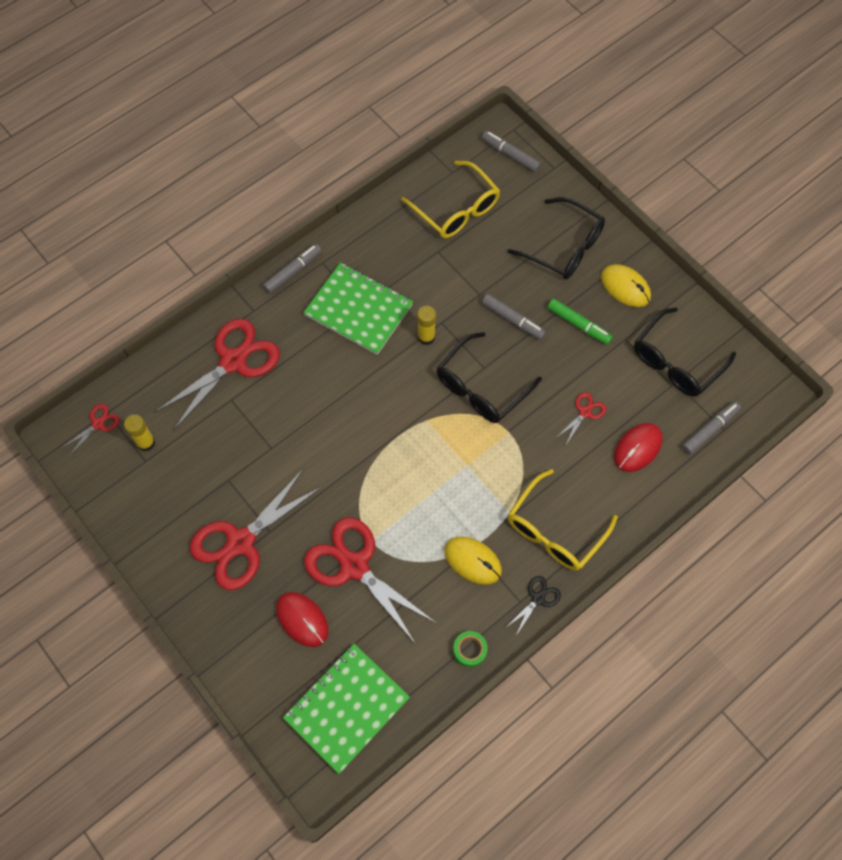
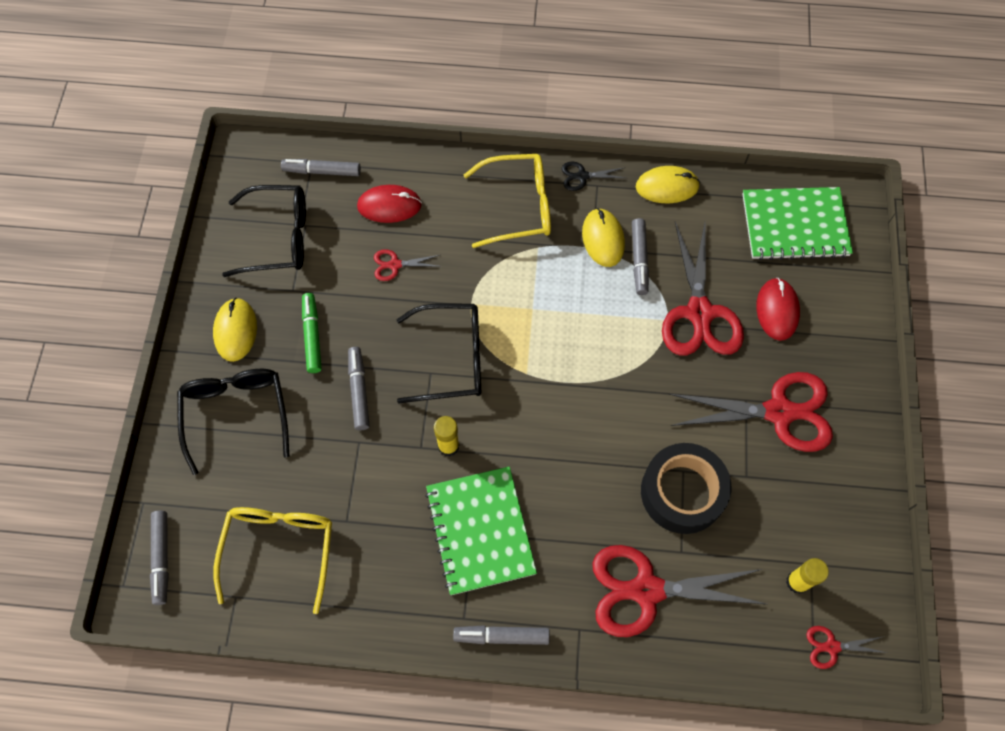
camera: 135 degrees left, 0 degrees up
green tape [453,631,488,667] -> yellow mouse [636,166,700,203]
none -> grey marker [632,218,649,295]
none -> black tape [641,443,732,534]

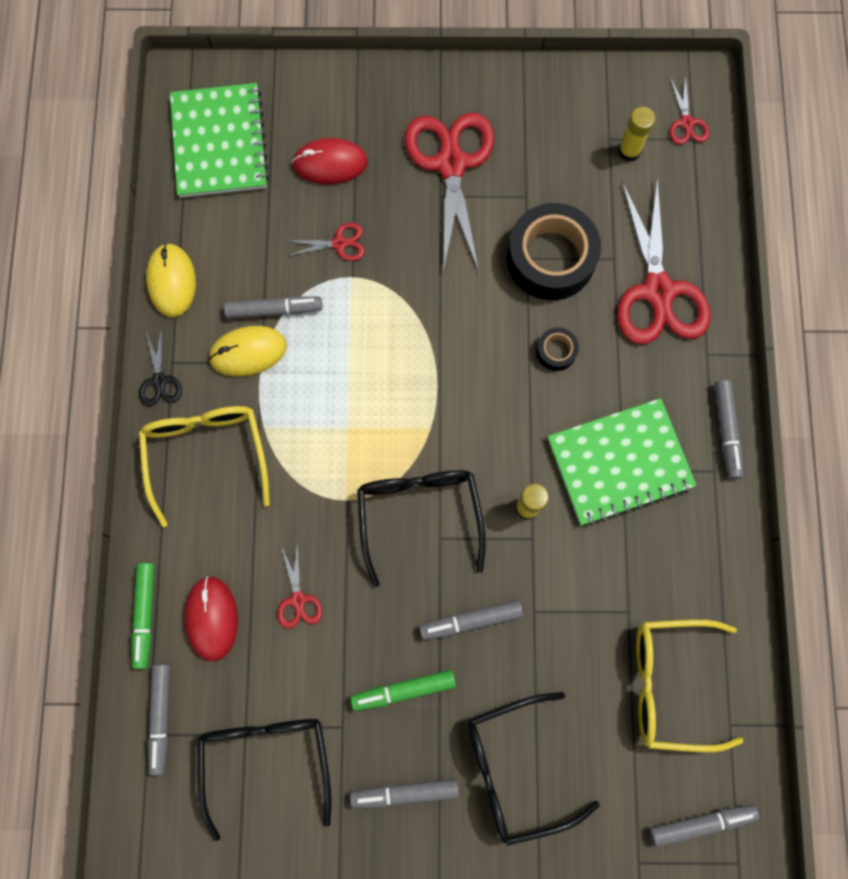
camera: 95 degrees left, 10 degrees up
yellow mouse [213,298,257,362] -> grey marker [350,779,459,808]
red scissors [662,222,744,356] -> red scissors [288,222,365,261], size x0.45
none -> green marker [131,563,154,669]
none -> black tape [536,327,579,371]

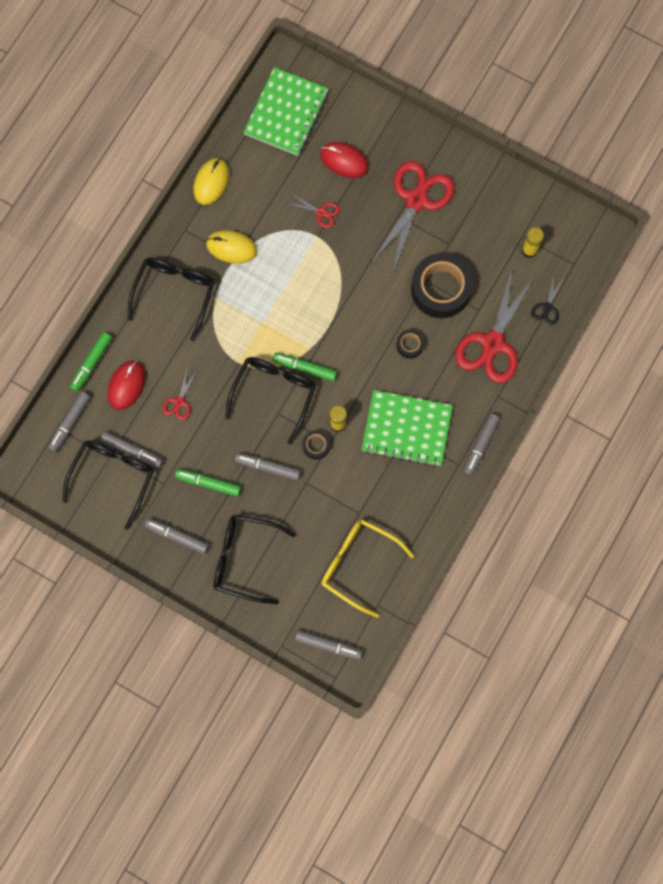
camera: 30 degrees right, 0 degrees up
black scissors [139,327,182,406] -> black scissors moved to [531,276,564,325]
yellow glasses [139,406,270,527] -> black glasses [128,257,214,341]
grey marker [224,296,322,319] -> grey marker moved to [100,431,163,468]
red scissors [669,75,710,145] -> none
none -> green marker [273,353,337,381]
none -> black tape [302,430,330,460]

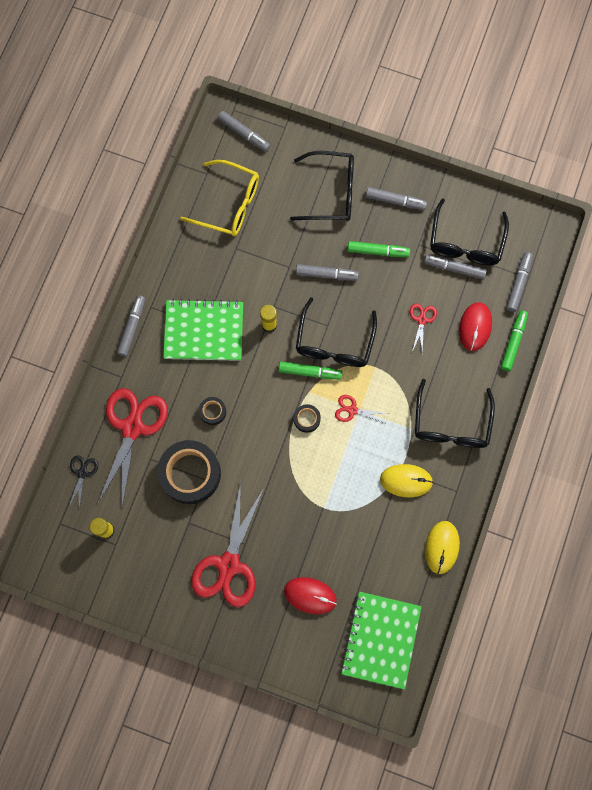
camera: 170 degrees right, 0 degrees up
red scissors [287,194,340,228] -> red scissors moved to [335,395,389,424]
grey marker [295,630,363,660] -> grey marker turned 150 degrees counterclockwise [218,111,270,152]
black tape [302,430,330,460] -> black tape moved to [294,404,321,433]

